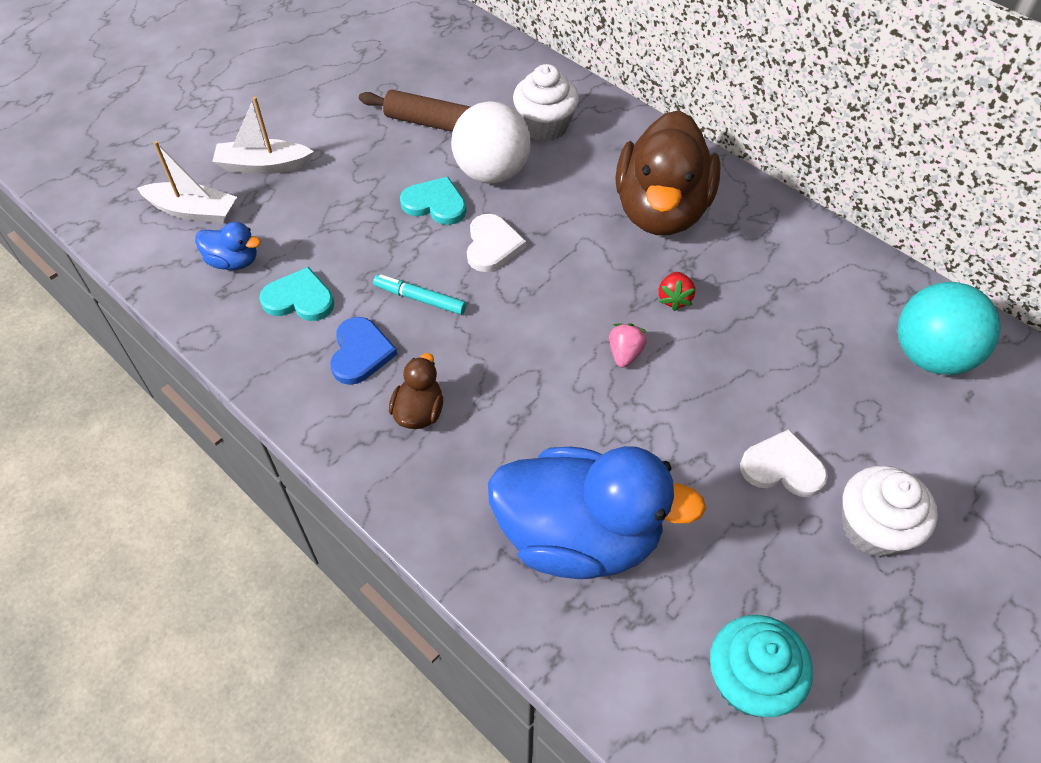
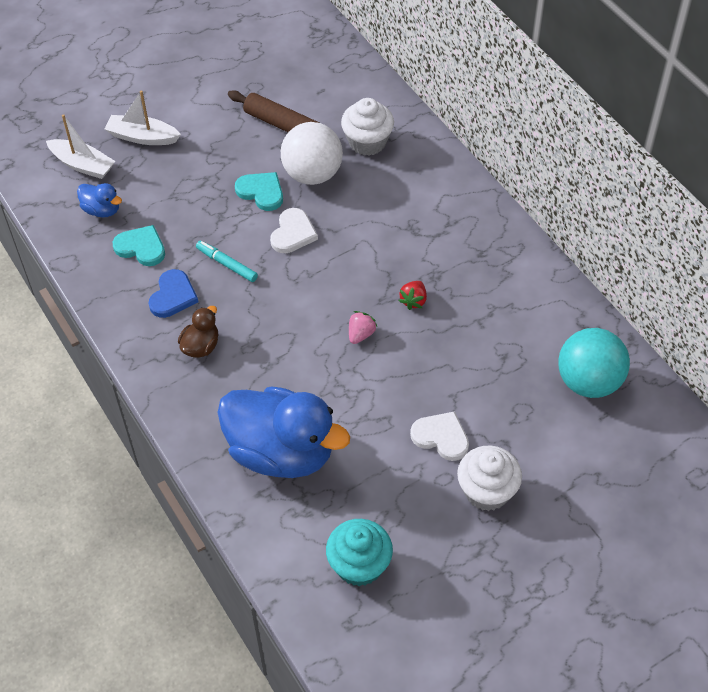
camera: 15 degrees right, 0 degrees up
brown duck [615,110,721,235] -> none

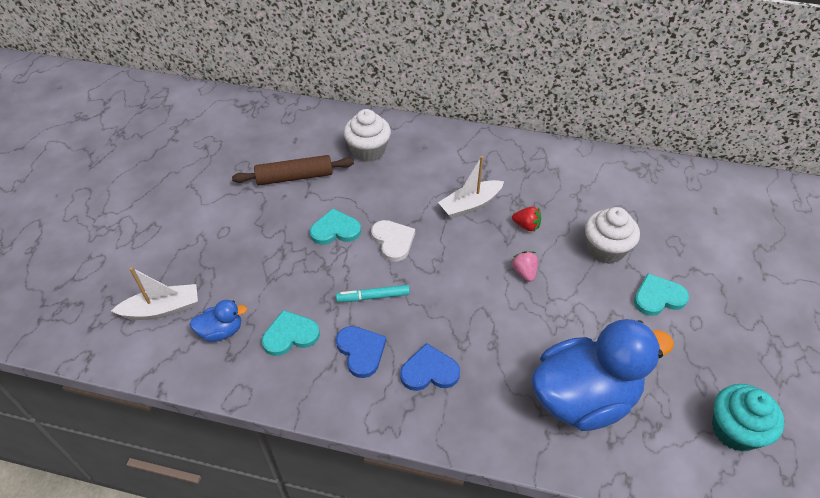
camera: 45 degrees left, 5 degrees down
white boat [105,90,181,145] -> white boat moved to [438,156,504,219]
brown duck [178,306,218,358] -> blue heart [400,343,460,391]
white ball [281,122,343,185] -> none
red strawberry [399,281,427,310] -> red strawberry turned 45 degrees counterclockwise [512,207,541,232]
white heart [410,411,469,461] -> turquoise heart [634,273,689,316]
white cupcake [457,446,522,511] -> white cupcake moved to [585,207,640,264]
turquoise ball [558,328,630,398] -> none

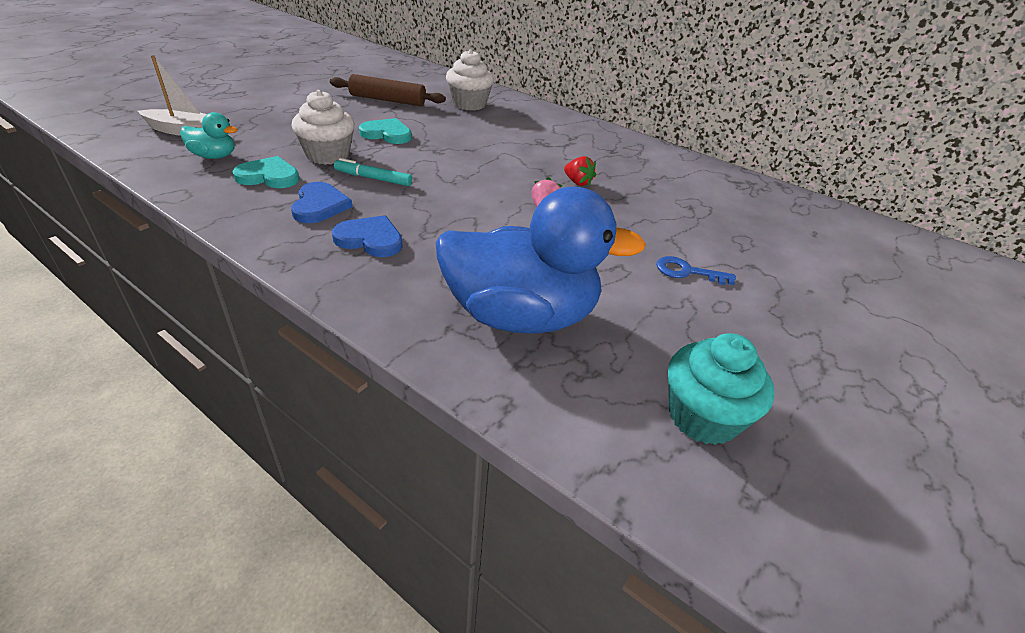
camera: 20 degrees right, 10 degrees down
blue duck [190,300,247,342] -> turquoise duck [180,112,238,159]
white heart [371,220,415,262] -> none
white boat [438,156,504,219] -> none
white cupcake [585,207,640,264] -> white cupcake moved to [291,90,355,165]
turquoise heart [634,273,689,316] -> blue key [656,256,736,285]

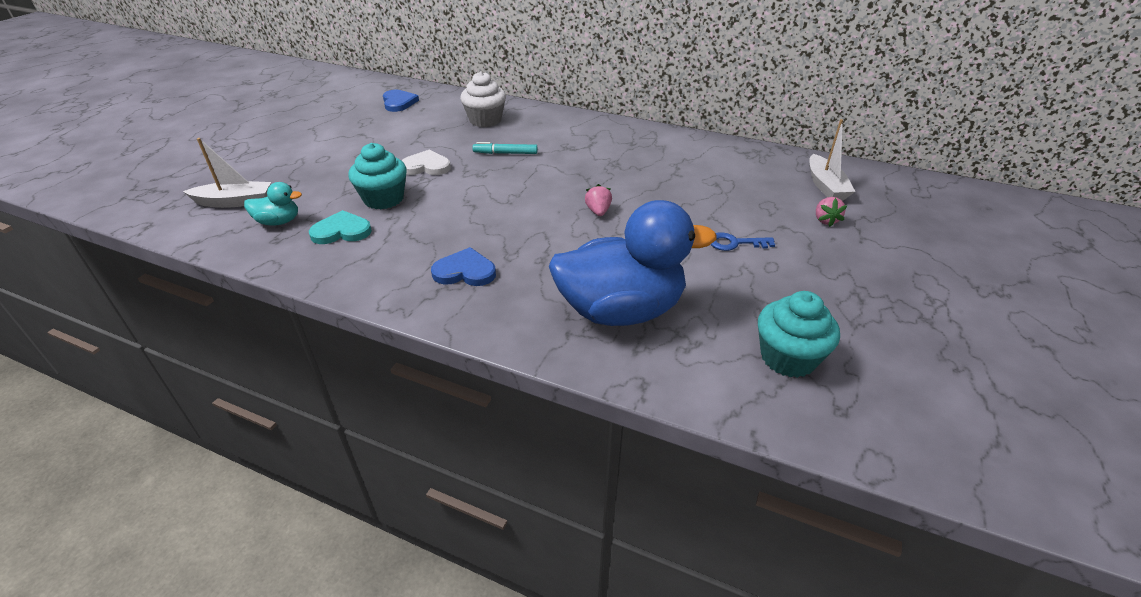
camera: 10 degrees left, 0 degrees up
white cupcake [291,90,355,165] -> turquoise cupcake [348,143,407,209]
blue heart [291,182,352,223] -> blue heart moved to [383,90,419,112]
brown rolling pin [330,74,446,106] -> none
turquoise marker [334,158,412,186] -> turquoise marker moved to [472,142,537,154]
turquoise heart [359,118,412,144] -> white heart [401,149,451,175]
red strawberry [564,156,596,186] -> none
none -> white boat [810,119,856,201]
none -> pink strawberry [816,197,847,227]

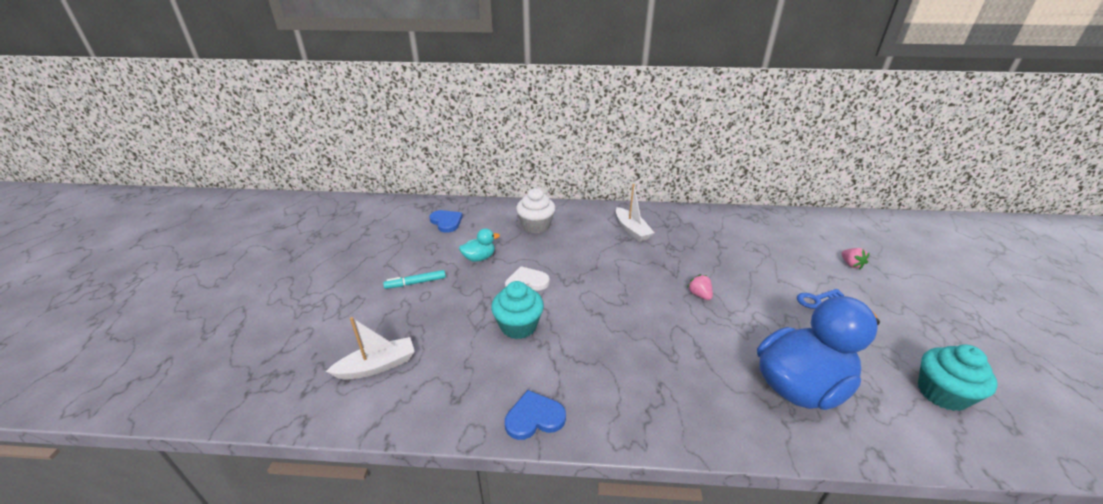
camera: 20 degrees left, 5 degrees down
turquoise duck [244,182,302,226] -> turquoise duck moved to [459,228,500,262]
turquoise heart [309,210,372,244] -> none
blue heart [431,247,496,286] -> blue heart moved to [505,390,566,440]
turquoise marker [472,142,537,154] -> turquoise marker moved to [383,270,446,289]
white boat [810,119,856,201] -> white boat moved to [616,184,654,242]

